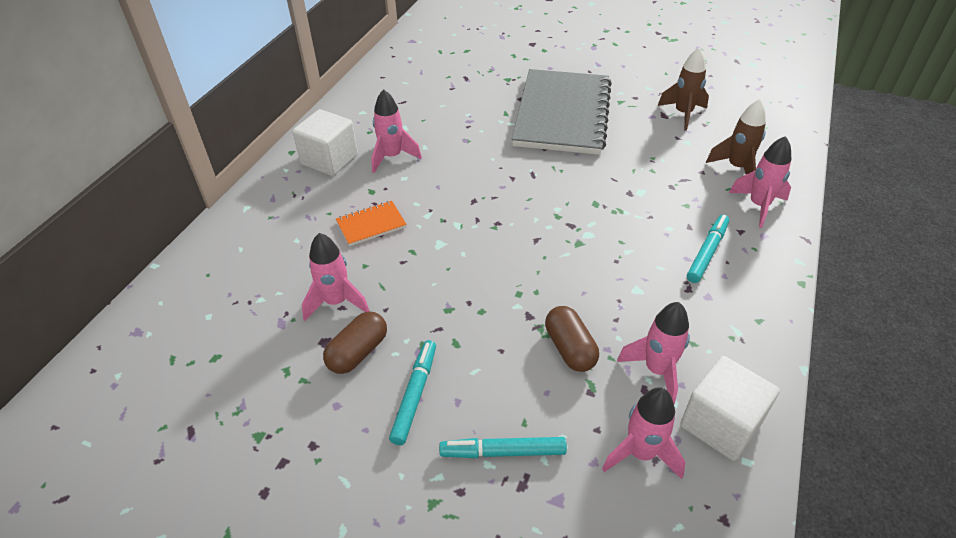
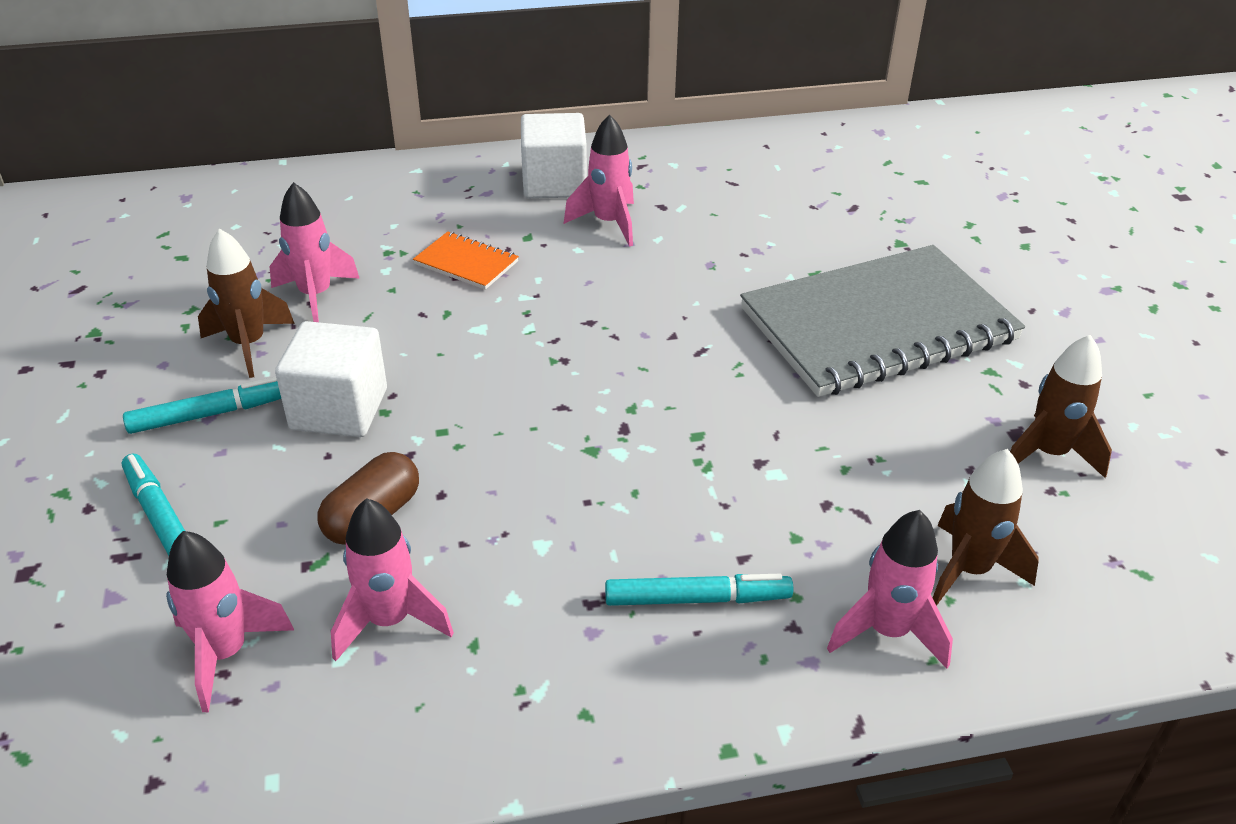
camera: 55 degrees right, 5 degrees down
brown capsule [323,311,387,374] -> brown rocket [198,228,295,378]
white cube [680,356,780,461] -> white cube moved to [275,321,387,437]

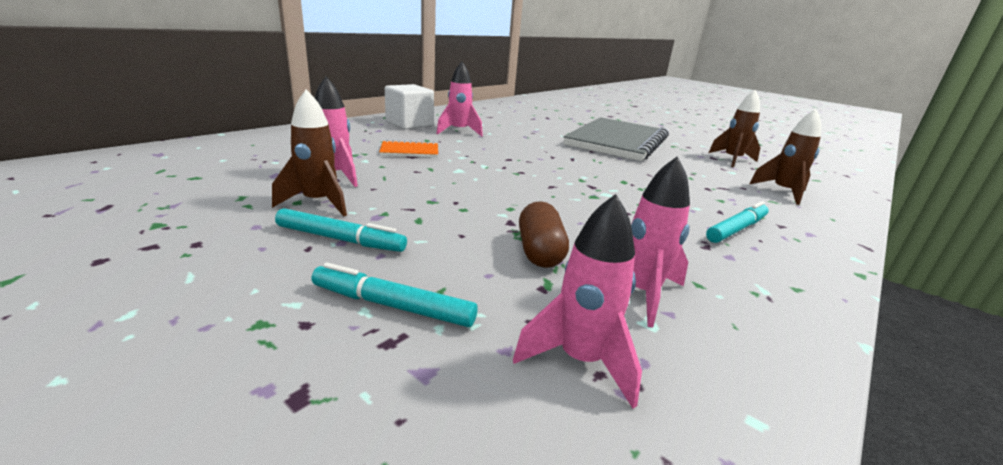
camera: 40 degrees left, 15 degrees down
turquoise marker [123,377,281,434] -> turquoise marker turned 75 degrees clockwise [275,208,407,252]
white cube [275,321,387,437] -> none
pink rocket [827,510,953,668] -> none

